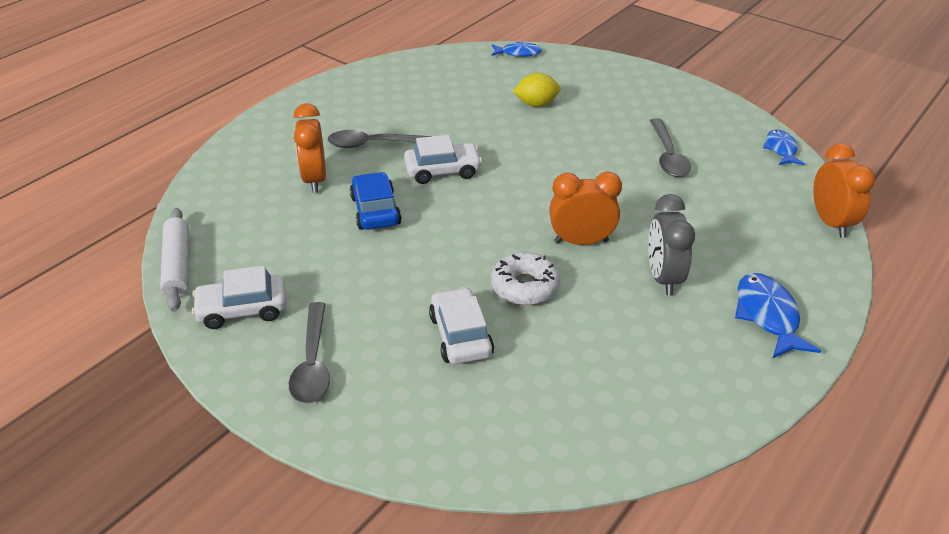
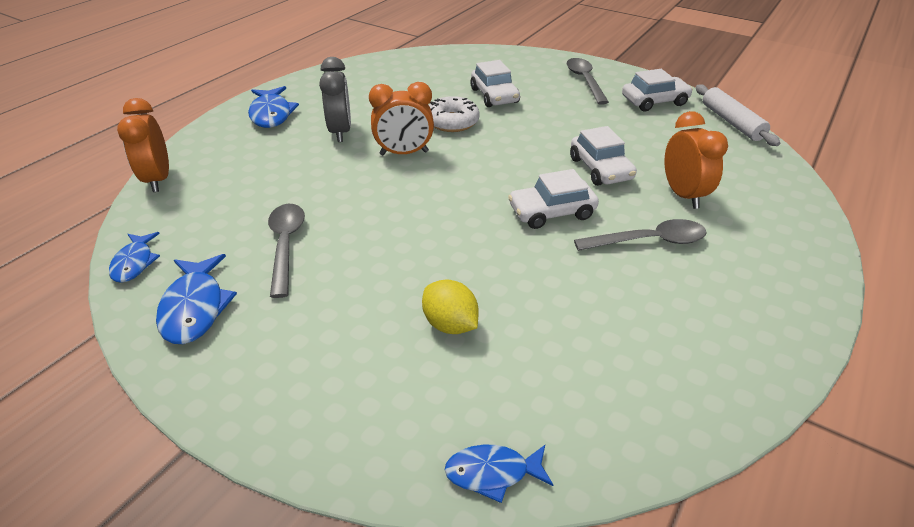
camera: 175 degrees right, 0 degrees up
blue car [350,172,402,230] -> white car [570,126,637,186]
yellow lemon [513,73,561,107] -> yellow lemon turned 60 degrees clockwise [422,279,479,334]
none -> blue fish [156,254,237,344]

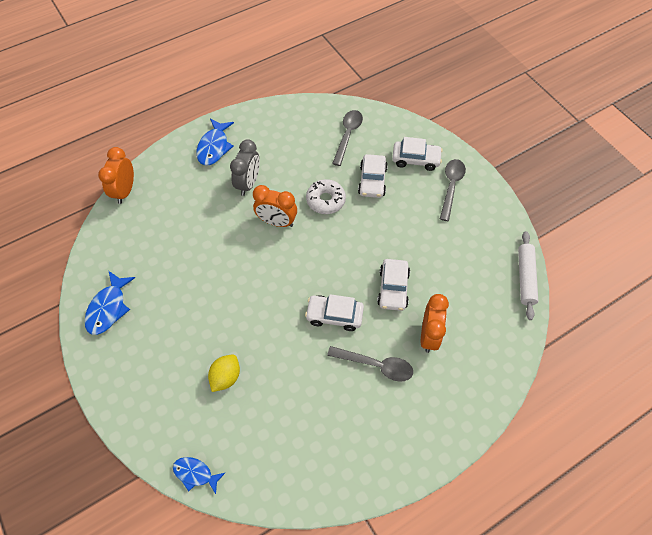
camera: 25 degrees right, 20 degrees up
blue fish [109,232,160,283] -> none
grey spoon [268,204,305,298] -> grey spoon moved to [332,110,363,166]
yellow lemon [422,279,479,334] -> yellow lemon turned 45 degrees clockwise [208,355,240,392]
white car [622,69,693,111] -> white car moved to [392,137,443,171]

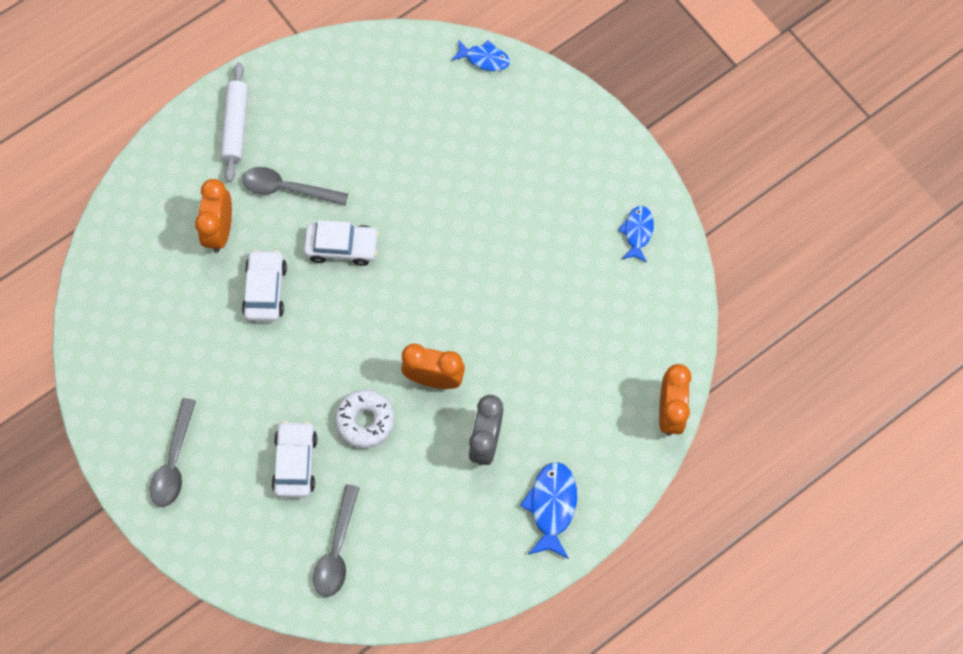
camera: 175 degrees right, 10 degrees up
blue fish [84,271,135,335] -> blue fish [618,206,654,263], size x0.65
yellow lemon [208,355,240,392] -> none
white car [392,137,443,171] -> none
white rolling pin [518,231,538,320] -> white rolling pin moved to [220,63,248,182]

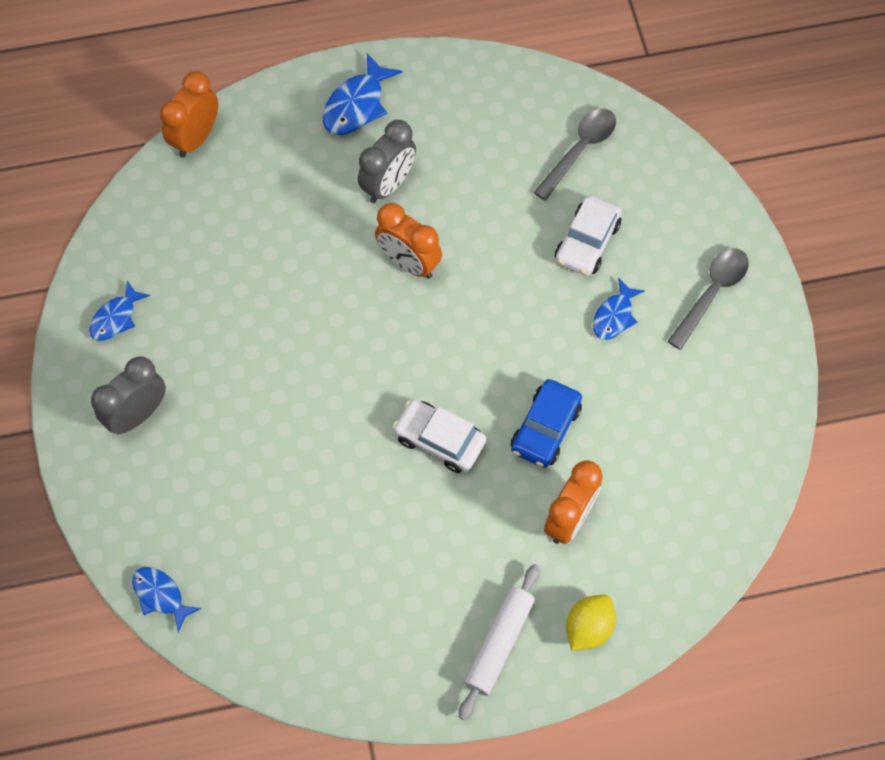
camera: 155 degrees left, 5 degrees down
grey spoon [242,167,348,206] -> none
white car [242,249,287,321] -> blue car [511,379,582,468]
white donut [335,390,394,448] -> none
none -> grey clock [91,356,166,434]
none -> yellow lemon [566,595,616,651]
none -> blue fish [593,278,645,340]

